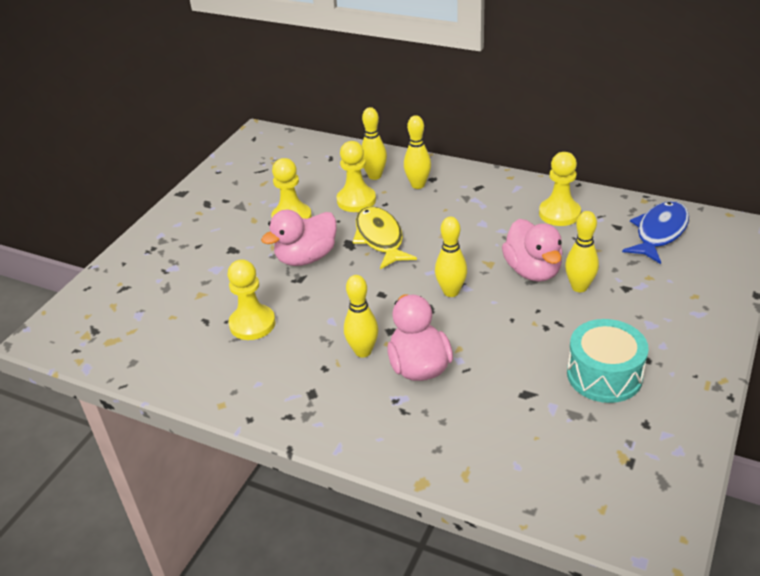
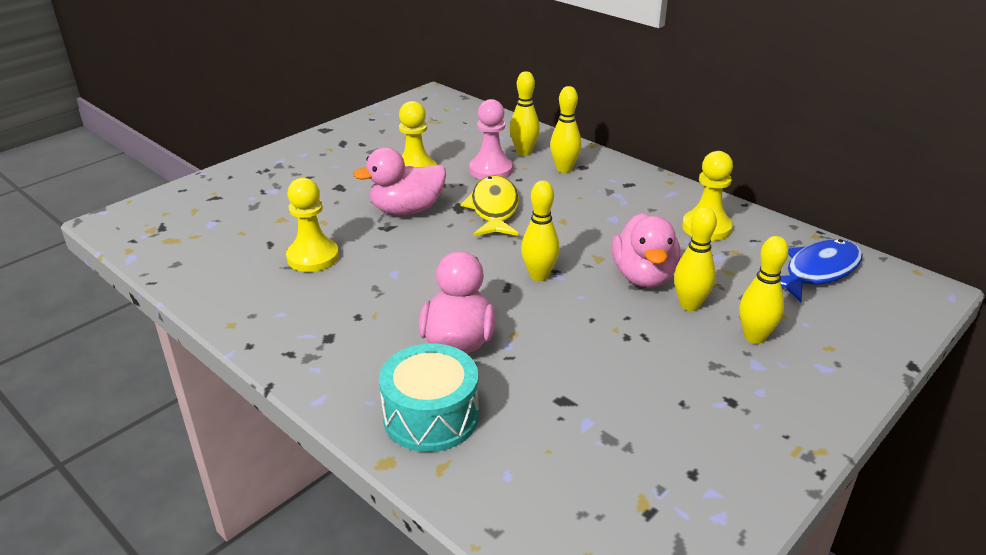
camera: 15 degrees right, 5 degrees down
yellow pawn [337,141,376,212] -> pink pawn [469,99,513,179]
yellow bowling pin [344,275,378,358] -> yellow bowling pin moved to [739,236,788,344]
turquoise drum [567,319,649,403] -> turquoise drum moved to [379,343,479,452]

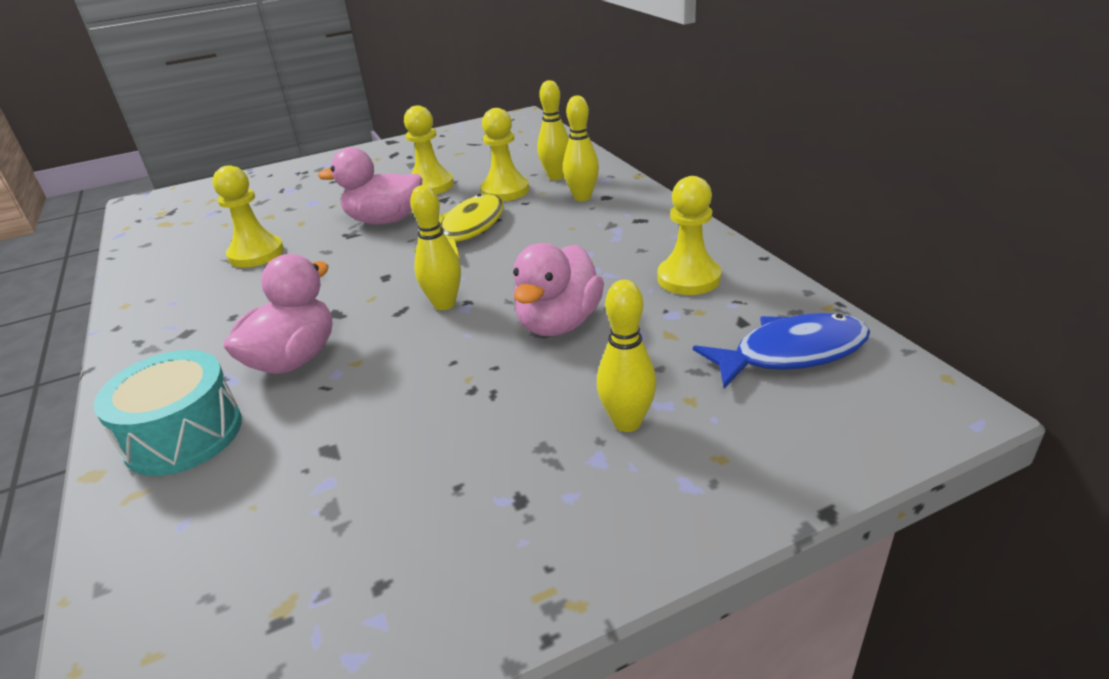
camera: 25 degrees right, 0 degrees up
pink pawn [469,99,513,179] -> yellow pawn [480,108,529,201]
yellow bowling pin [674,207,717,311] -> none

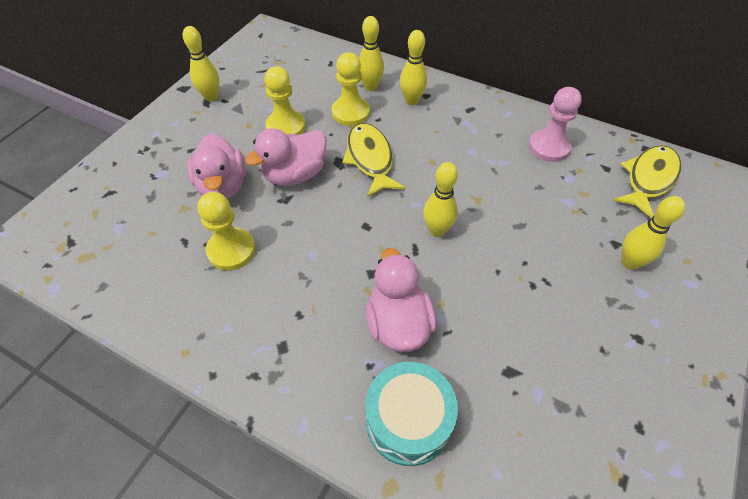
camera: 40 degrees left, 20 degrees up
pink duck [513,243,604,336] -> pink duck moved to [187,133,246,199]
yellow pawn [657,176,721,295] -> pink pawn [529,87,582,162]
blue fish [693,313,870,389] -> yellow fish [613,145,681,218]
none -> yellow bowling pin [183,26,219,101]

